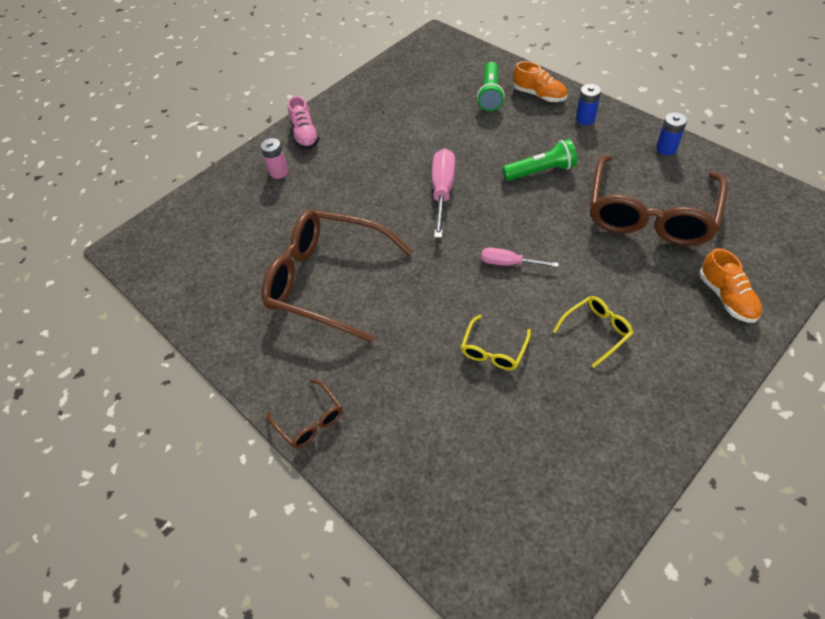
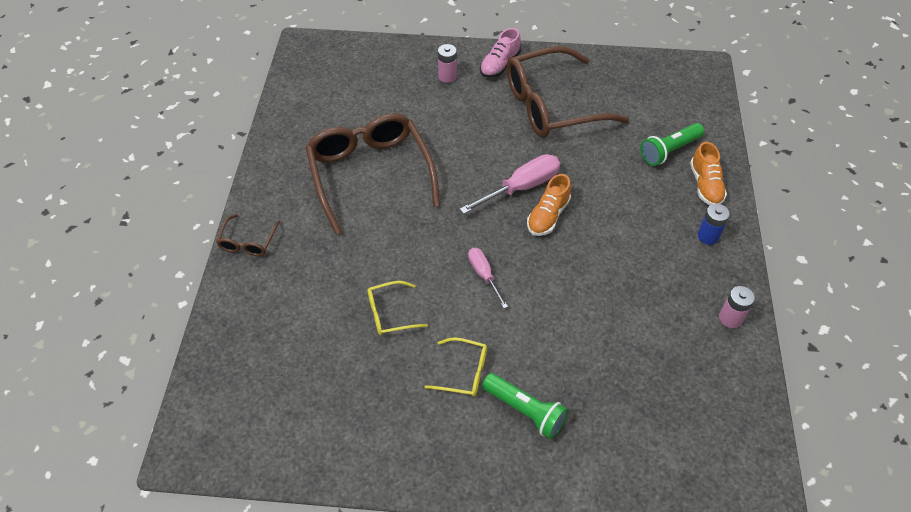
camera: 45 degrees right, 0 degrees up
green flashlight [502,139,577,181] -> green flashlight moved to [482,373,568,439]
brown glasses [590,155,728,246] -> brown glasses moved to [506,46,629,138]
blue battery [656,112,687,155] -> pink battery [719,286,755,328]
orange shoe [700,248,762,323] -> orange shoe moved to [527,174,571,236]

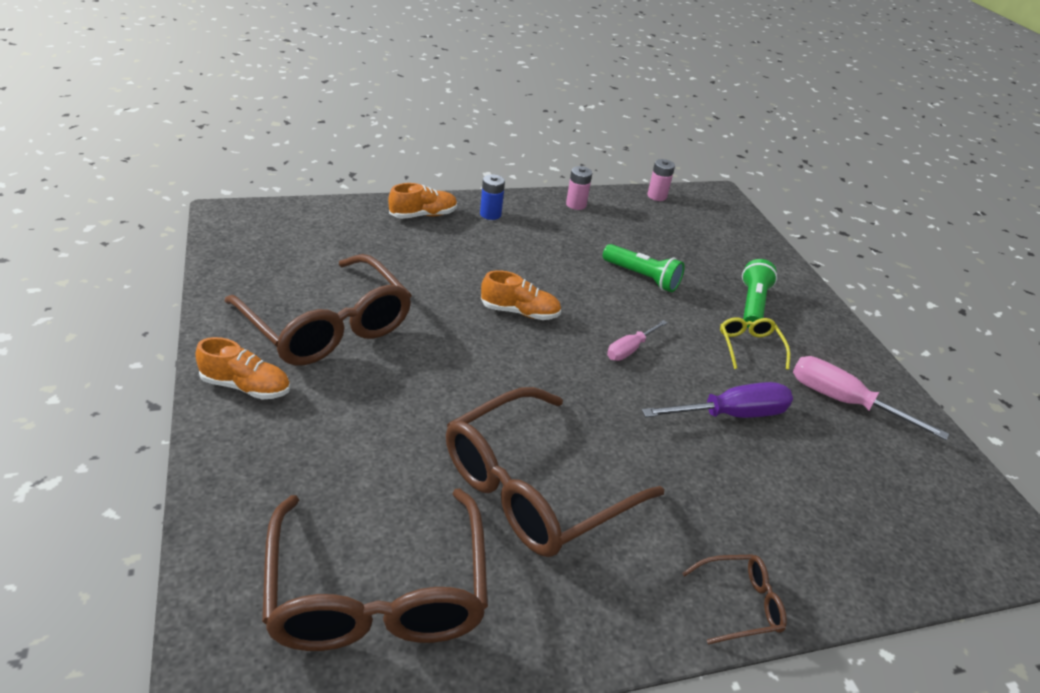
camera: 115 degrees left, 15 degrees down
yellow glasses [367,281,428,335] -> purple screwdriver [642,382,793,418]
pink battery [438,44,457,83] -> pink battery moved to [647,159,675,201]
pink screwdriver [460,154,560,214] -> pink screwdriver moved to [793,356,949,440]
pink shoe [480,28,521,78] -> orange shoe [195,337,290,399]
green flashlight [640,123,704,166] -> green flashlight moved to [603,244,685,292]
none -> brown glasses [262,488,488,651]

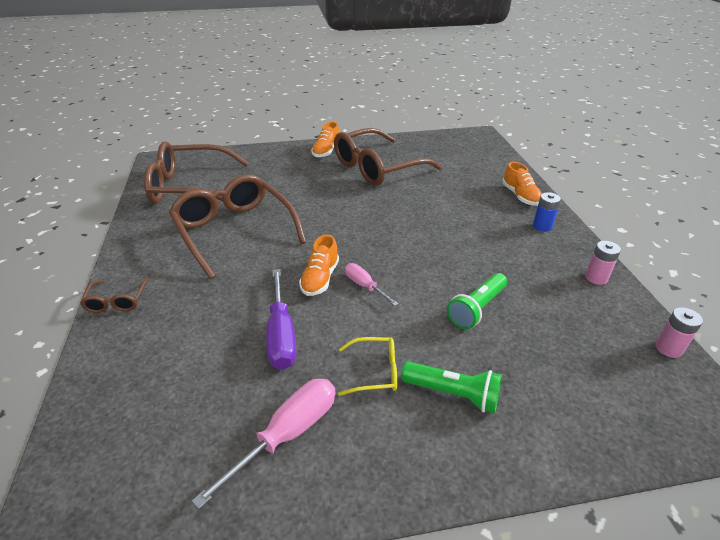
camera: 100 degrees right, 0 degrees up
orange shoe [481,270,561,320] -> orange shoe moved to [299,235,339,296]

